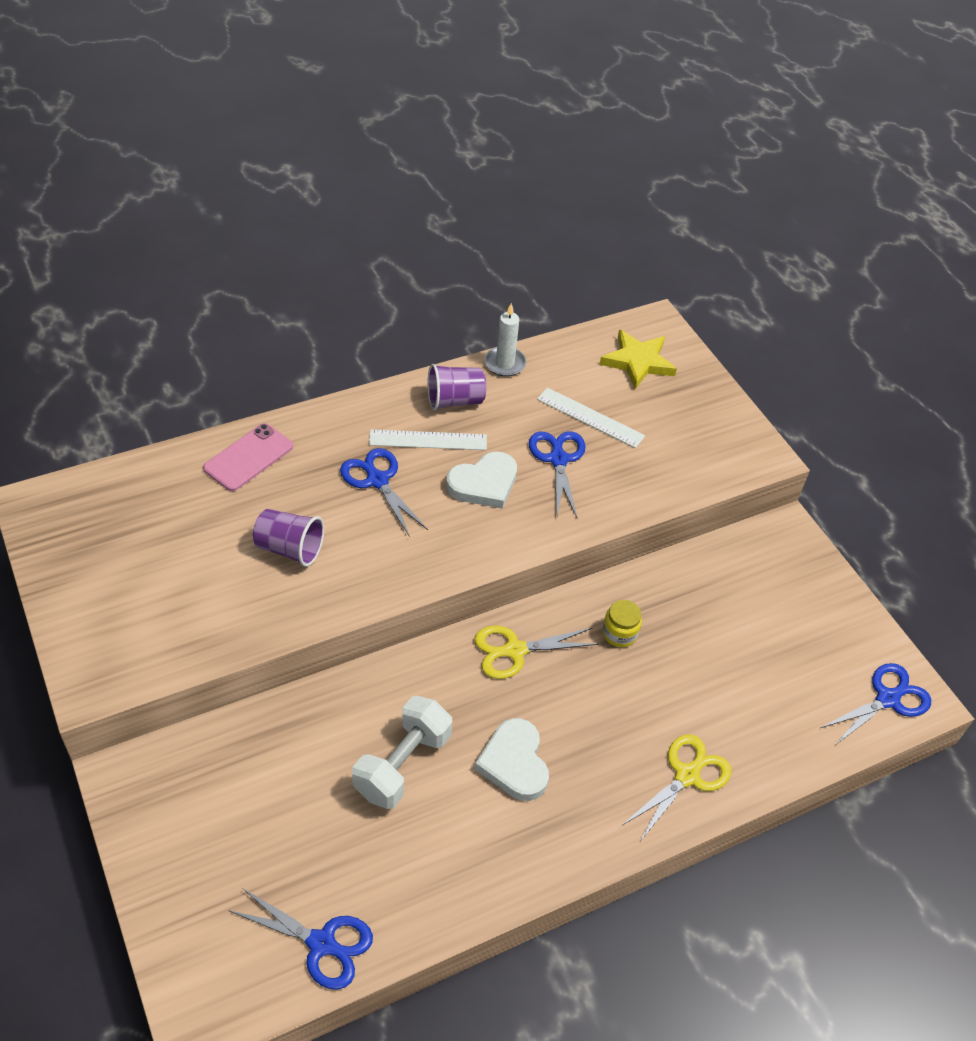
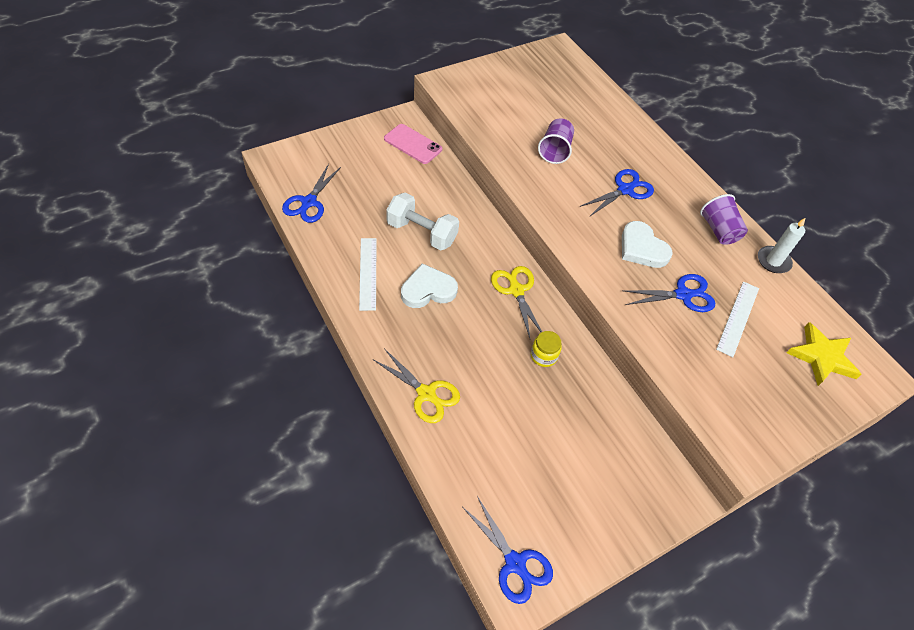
camera: 85 degrees right, 5 degrees up
pink phone [203,423,293,491] -> pink phone moved to [384,124,442,164]
white ruler [369,429,487,450] -> white ruler moved to [359,238,377,311]

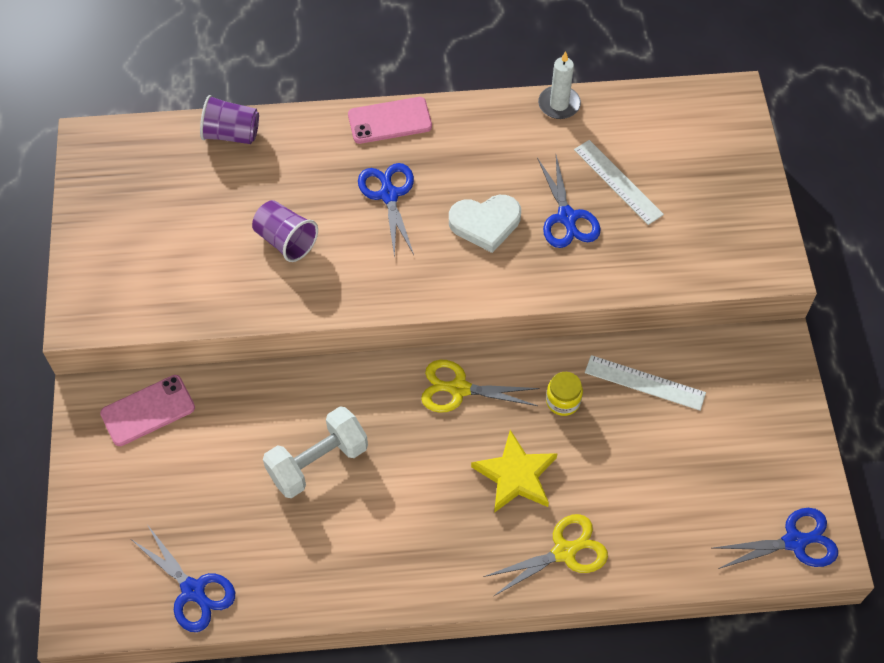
camera: 60 degrees left, 5 degrees up
white ruler [359,238,377,311] -> white ruler moved to [585,355,706,410]
white heart [401,263,458,308] -> none
blue scissors [622,274,715,312] -> blue scissors turned 150 degrees clockwise [537,155,601,248]
purple cup [700,194,748,245] -> purple cup moved to [200,95,259,144]
yellow star [786,322,862,386] -> yellow star moved to [471,430,558,513]
none -> pink phone [348,97,432,144]

